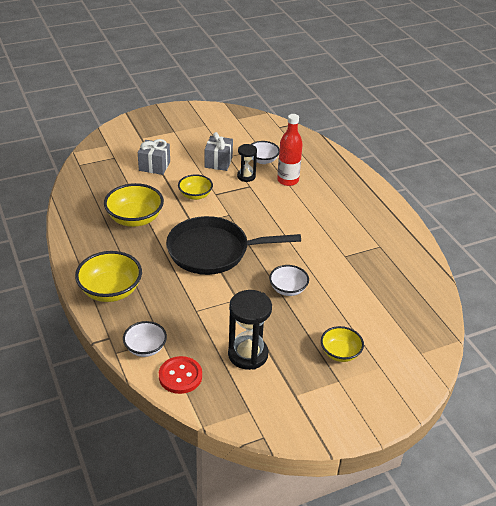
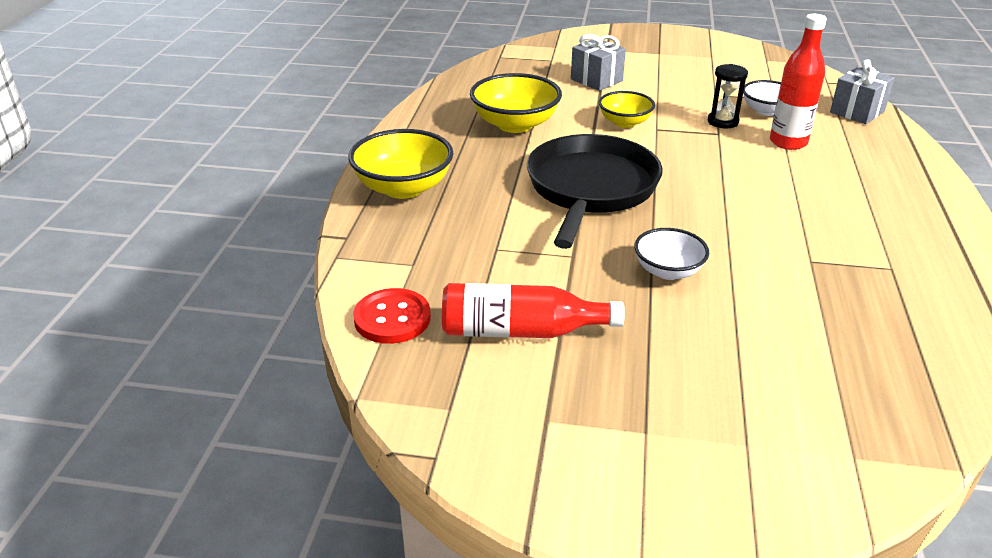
camera: 35 degrees right, 5 degrees down
white bowl [123,321,167,357] -> none
black pan [166,216,301,275] -> black pan turned 75 degrees clockwise [527,134,663,249]
grey gift [205,132,233,171] -> grey gift moved to [830,60,895,124]
black hourglass [228,290,272,370] -> red bottle [442,283,625,338]
yellow bowl [321,326,364,362] -> none

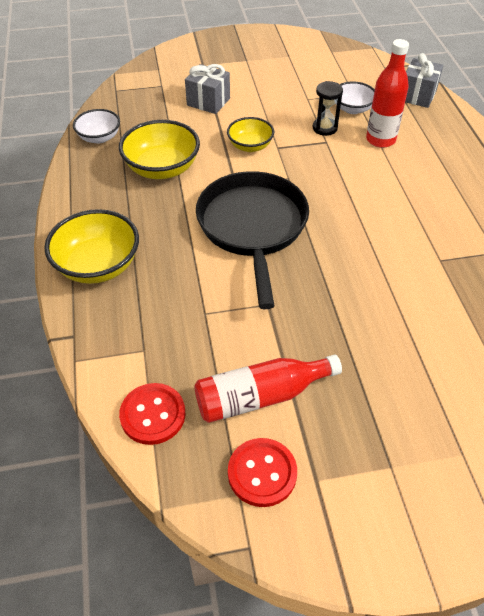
camera: 20 degrees left, 15 degrees up
white bowl [634,228,709,280] -> white bowl moved to [73,109,120,144]
none -> red button [228,438,297,507]

